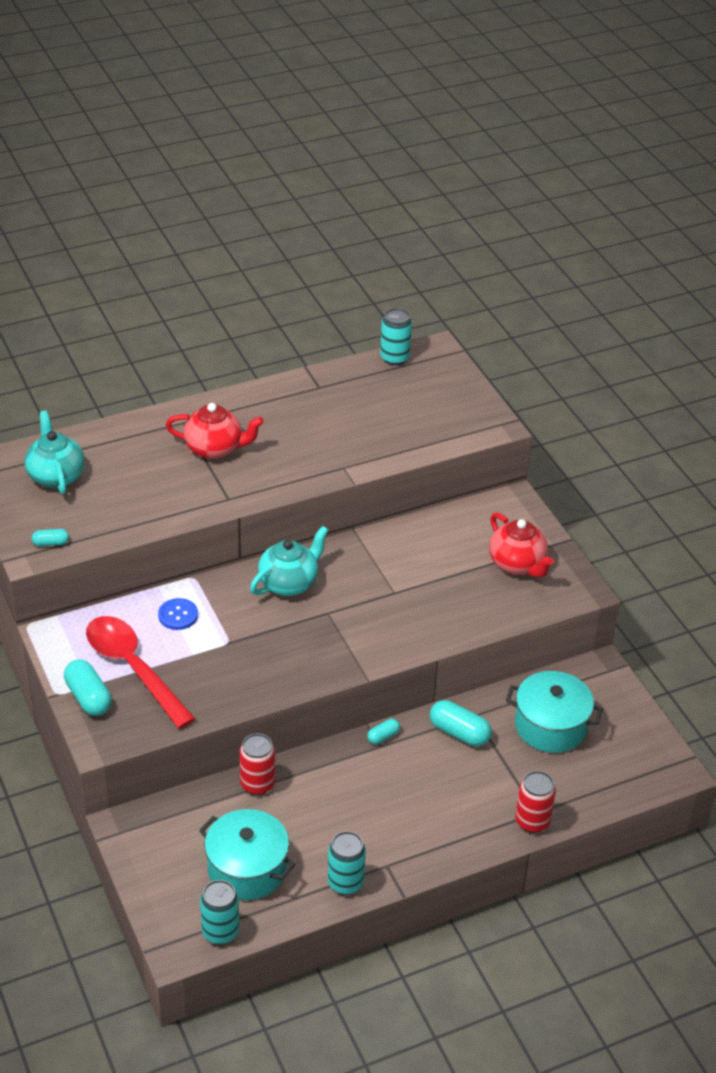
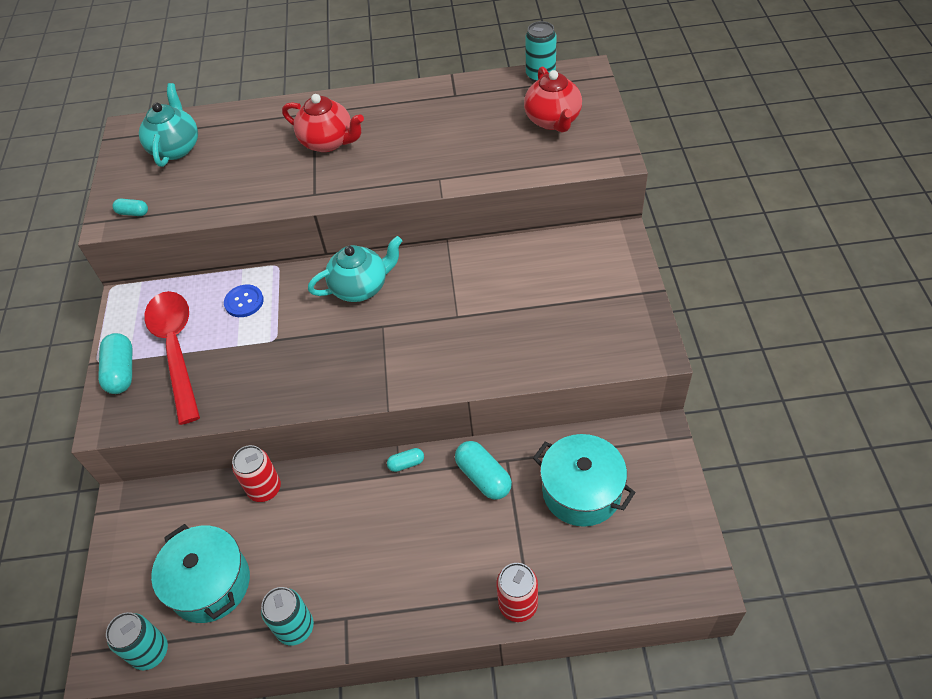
camera: 25 degrees right, 10 degrees up
red teapot [489,512,554,578] -> red teapot moved to [524,66,582,132]

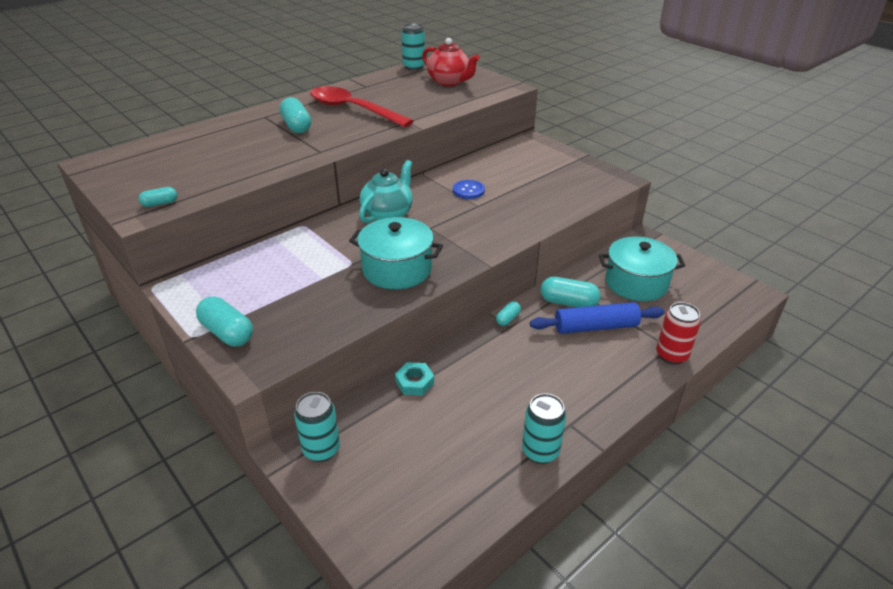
camera: 40 degrees left, 15 degrees down
turquoise can [106,612,168,670] -> turquoise can moved to [294,392,340,462]
turquoise teapot [139,83,198,167] -> none
red spoon [144,291,200,425] -> red spoon moved to [310,86,414,127]
turquoise pot [151,524,250,623] -> turquoise pot moved to [349,217,443,289]
blue button [224,285,264,317] -> blue button moved to [453,180,485,199]
red can [232,445,281,502] -> turquoise nut [395,362,434,395]
red teapot [282,94,364,152] -> turquoise capsule [280,97,311,133]
none -> blue rolling pin [530,302,665,334]

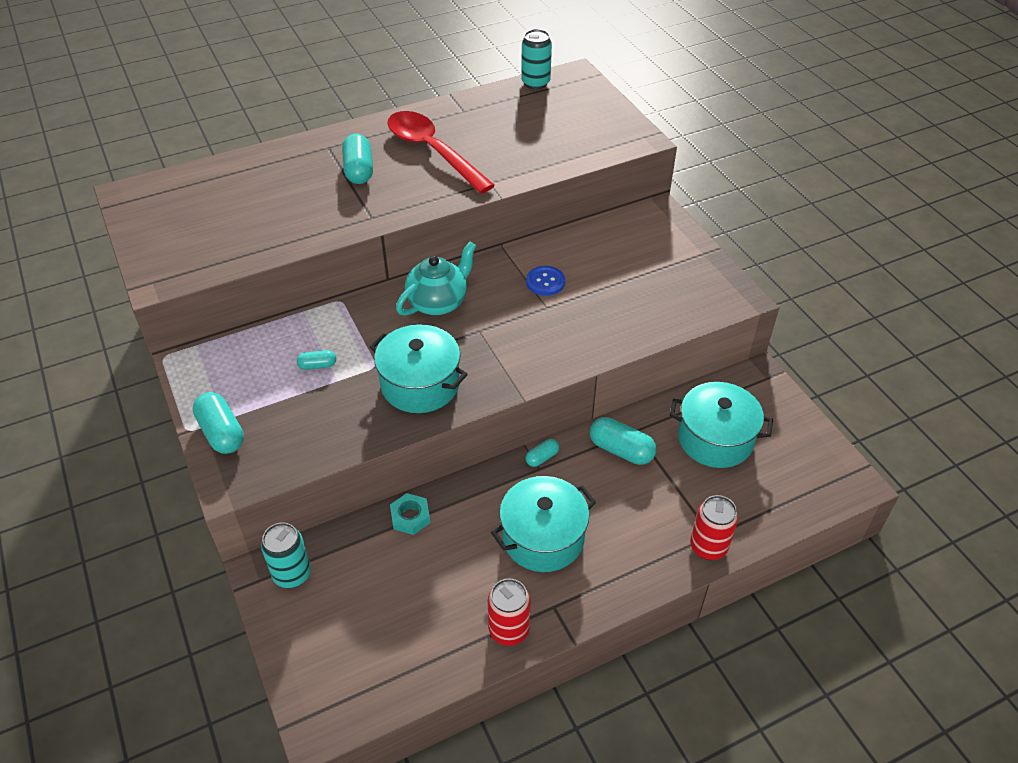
camera: 15 degrees right, 10 degrees up
turquoise capsule [139,187,177,207] -> turquoise capsule moved to [297,350,336,370]
red teapot [422,38,480,86] -> none
turquoise can [522,393,566,464] -> red can [488,578,531,646]
blue rolling pin [530,302,665,334] -> none
none -> turquoise pot [491,476,596,572]

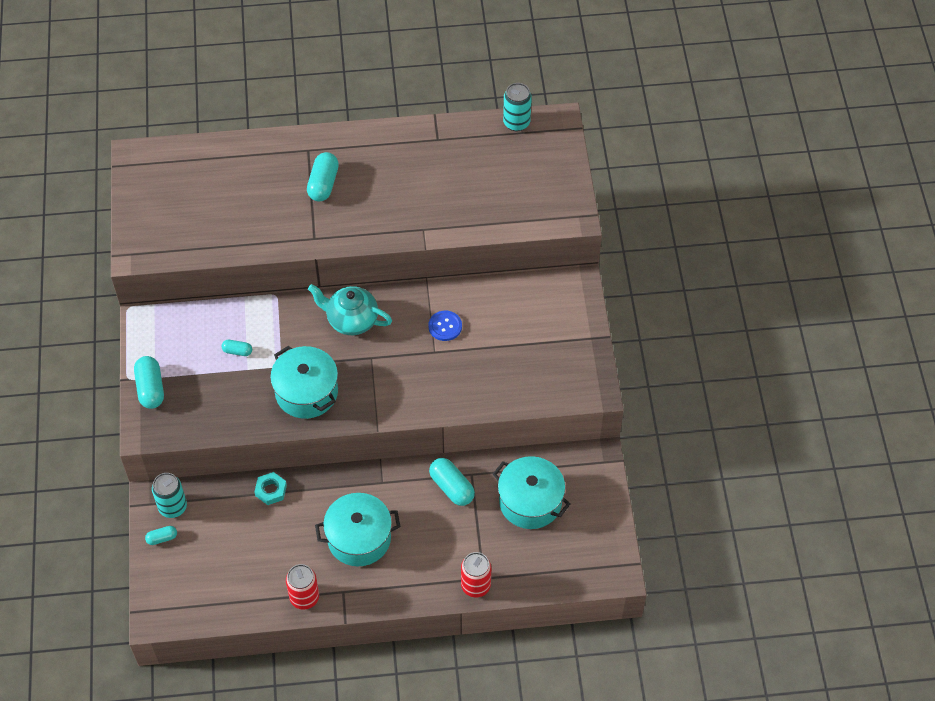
camera: 20 degrees right, 10 degrees up
red spoon [388,111,495,194] -> none
turquoise teapot [396,241,477,316] -> turquoise teapot turned 135 degrees counterclockwise [308,284,392,335]
turquoise capsule [525,439,559,467] -> turquoise capsule moved to [145,526,177,545]

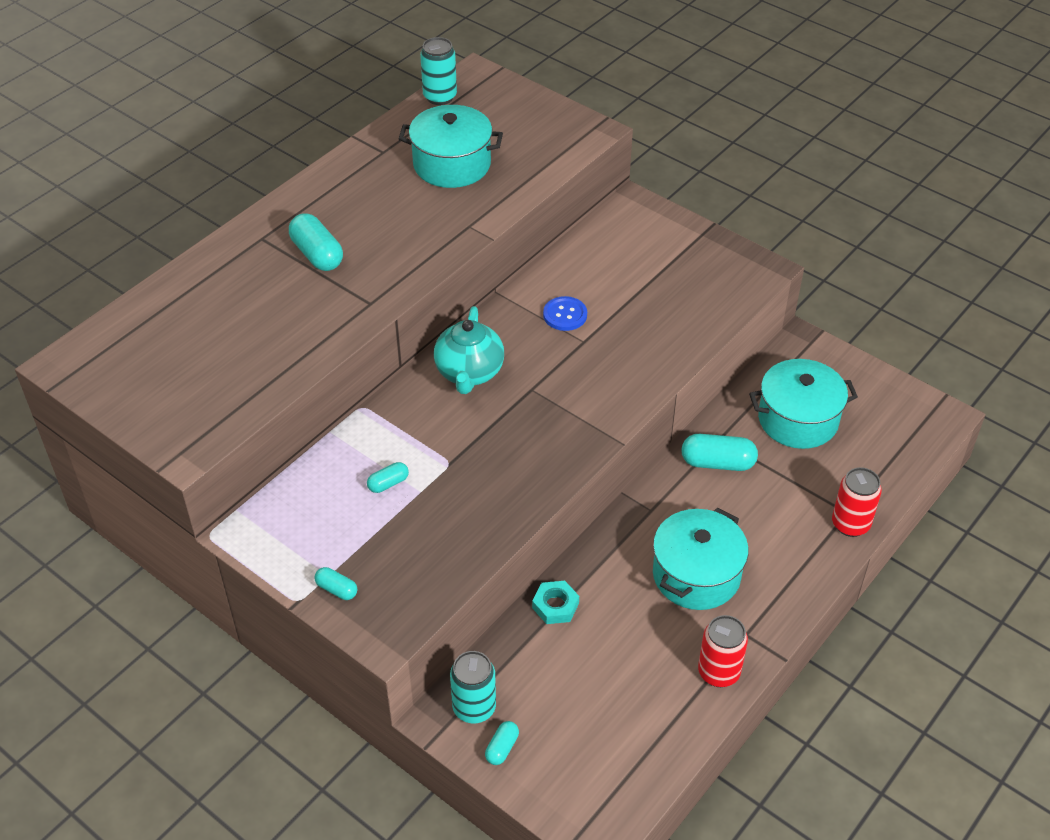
camera: 45 degrees left, 10 degrees down
turquoise capsule [134,356,164,409] -> turquoise capsule [315,567,357,600], size x0.55
turquoise pot [270,345,338,419] -> turquoise pot moved to [399,105,503,188]
turquoise teapot [308,284,392,335] -> turquoise teapot turned 60 degrees counterclockwise [434,306,504,394]

